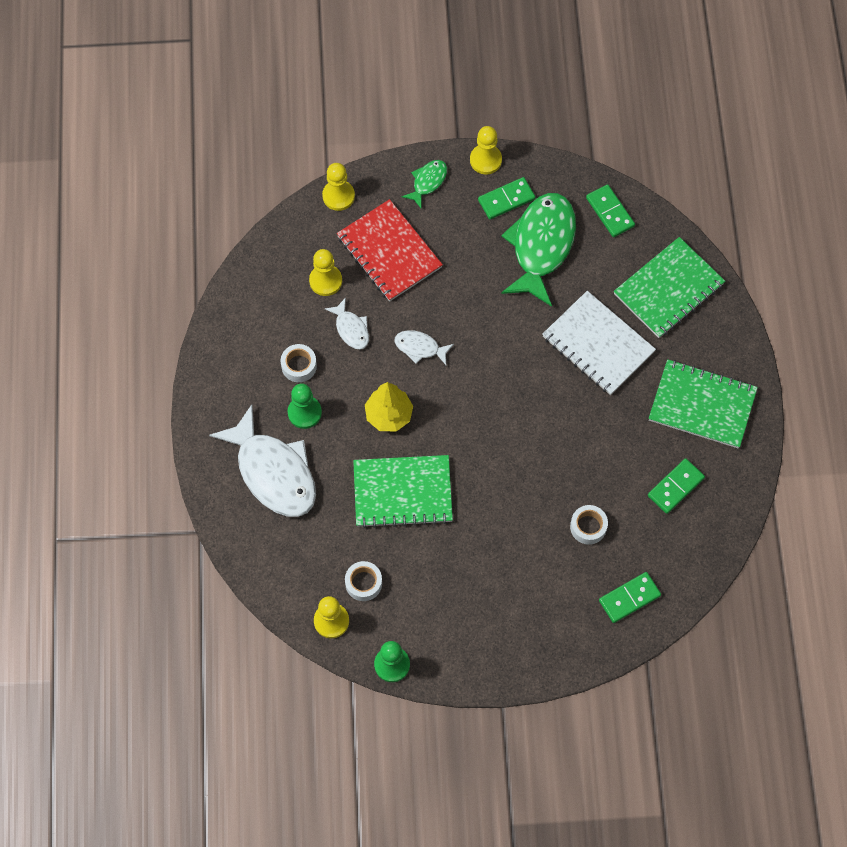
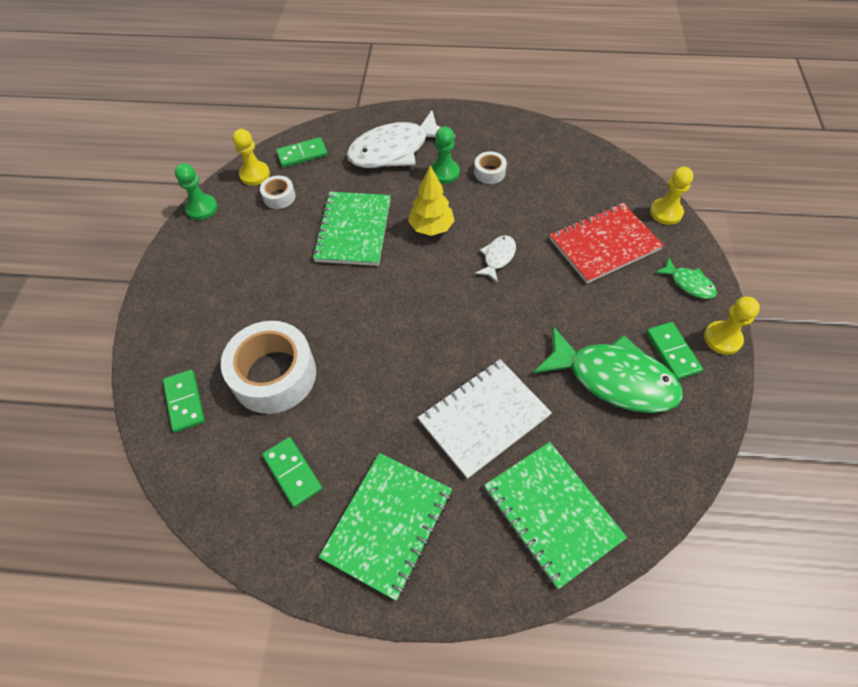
camera: 100 degrees right, 10 degrees down
yellow pawn [309,249,342,296] -> none
white fish [325,298,369,349] -> none
white tape [570,505,608,545] -> white tape [221,321,316,414], size x2.16
green domino [586,184,635,237] -> green domino moved to [276,137,328,167]

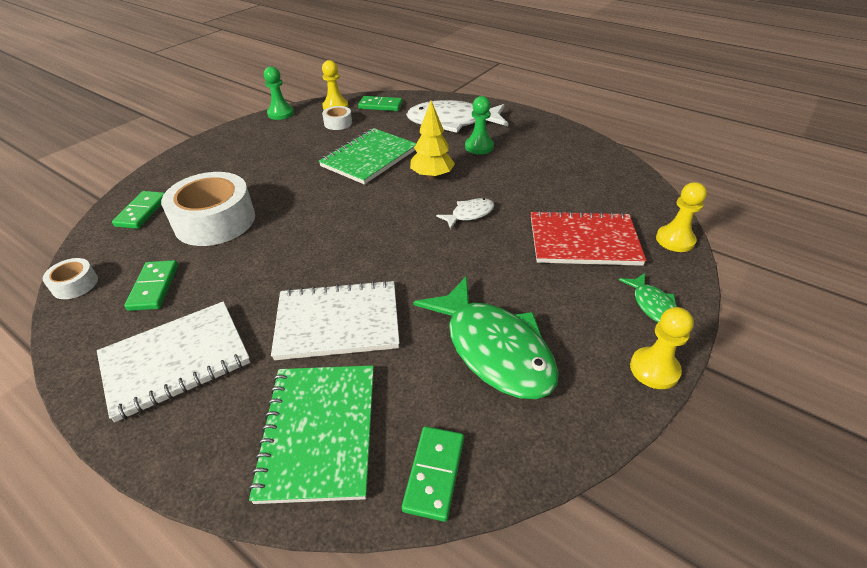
camera: 30 degrees right, 15 degrees down
green notebook [319,453,452,601] -> white notebook [97,301,250,422]
white tape [474,151,507,184] -> white tape moved to [43,258,98,299]
green domino [646,322,703,380] -> green domino moved to [402,426,464,522]

